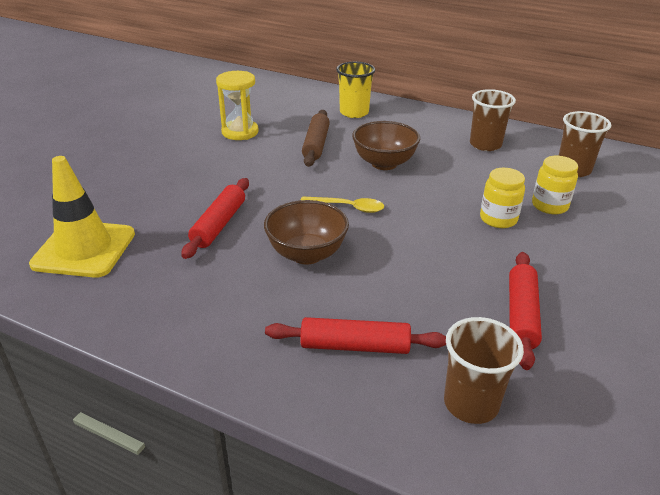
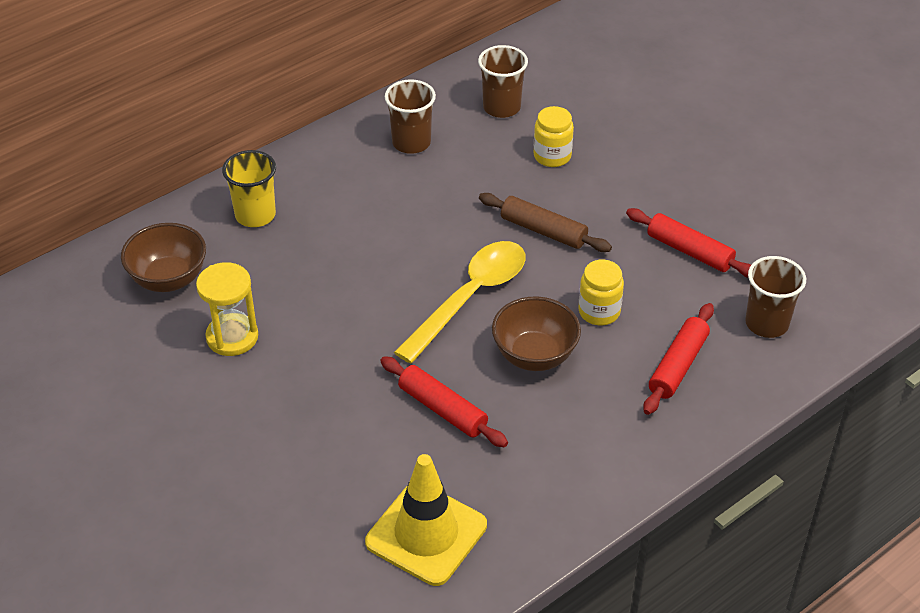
camera: 65 degrees left, 10 degrees up
yellow spoon [301,197,384,213] -> yellow spoon [394,241,526,364], size x1.92
brown rolling pin [302,110,330,167] -> brown rolling pin moved to [479,193,612,252]
brown bowl [352,121,420,170] -> brown bowl moved to [121,223,206,292]
yellow jar [480,168,525,228] -> yellow jar moved to [579,259,624,325]

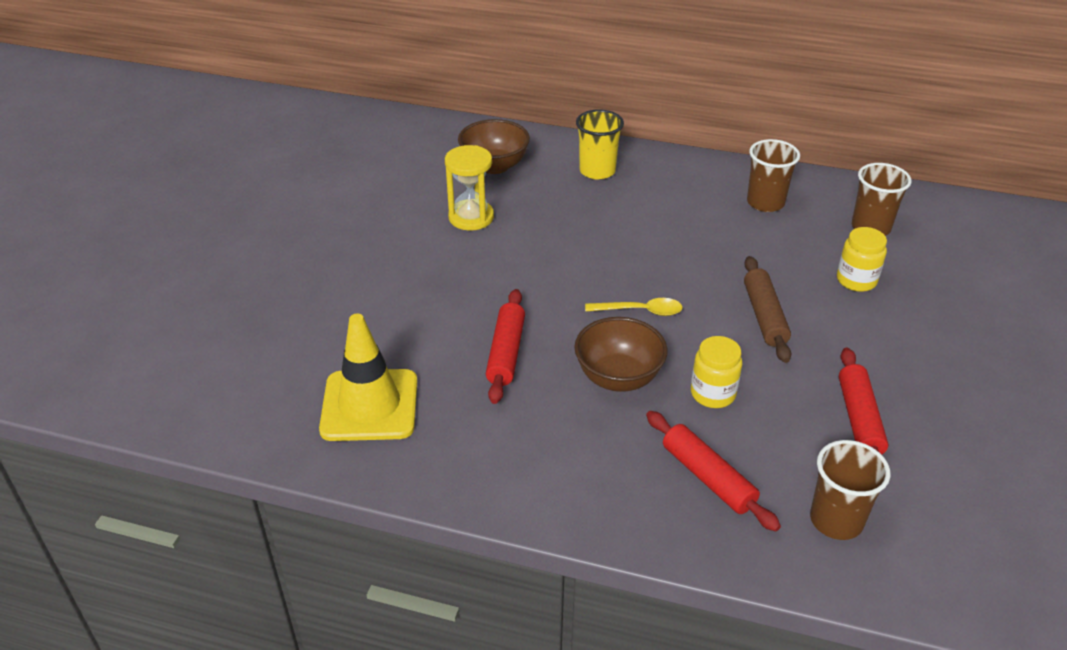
camera: 55 degrees right, 5 degrees down
yellow spoon [394,241,526,364] -> yellow spoon [585,298,683,316], size x0.52
red rolling pin [643,303,714,415] -> red rolling pin turned 60 degrees clockwise [646,411,781,532]

